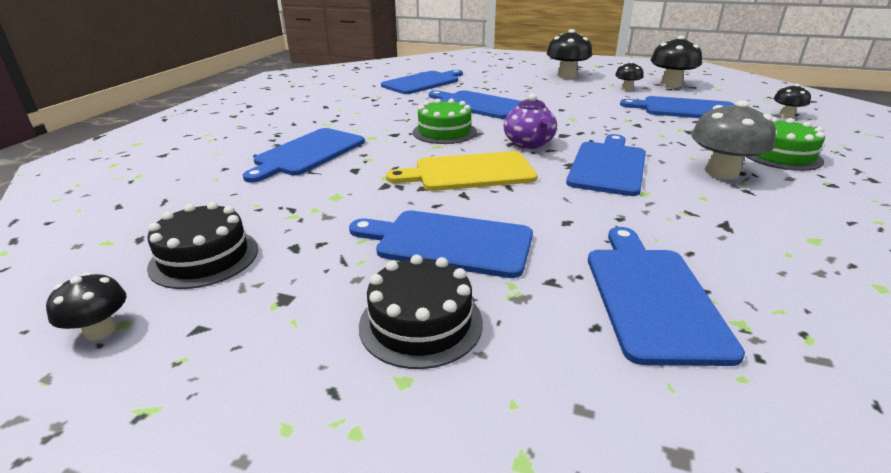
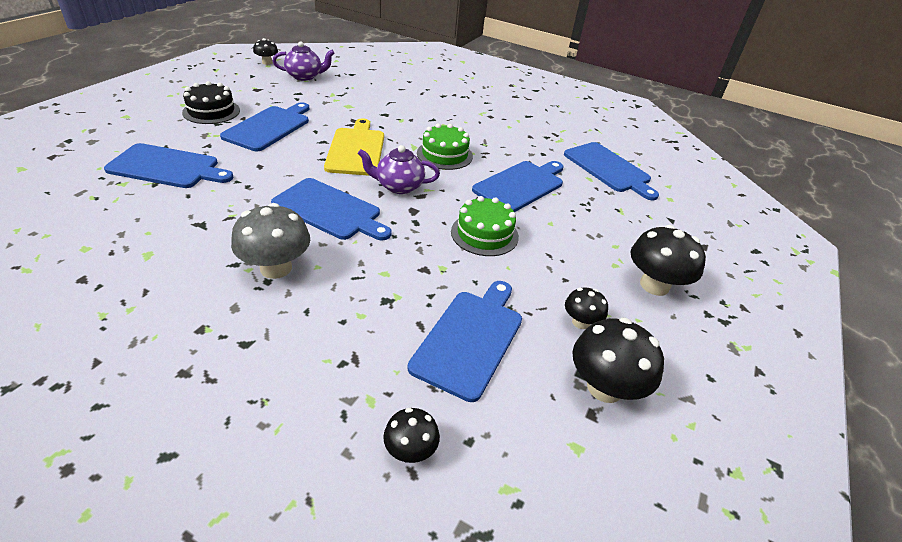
camera: 95 degrees right, 10 degrees up
black cake [147,202,258,289] -> purple teapot [273,41,335,81]
blue cutting board [243,128,365,183] -> none
green cake [745,117,825,171] -> green cake moved to [451,196,519,256]

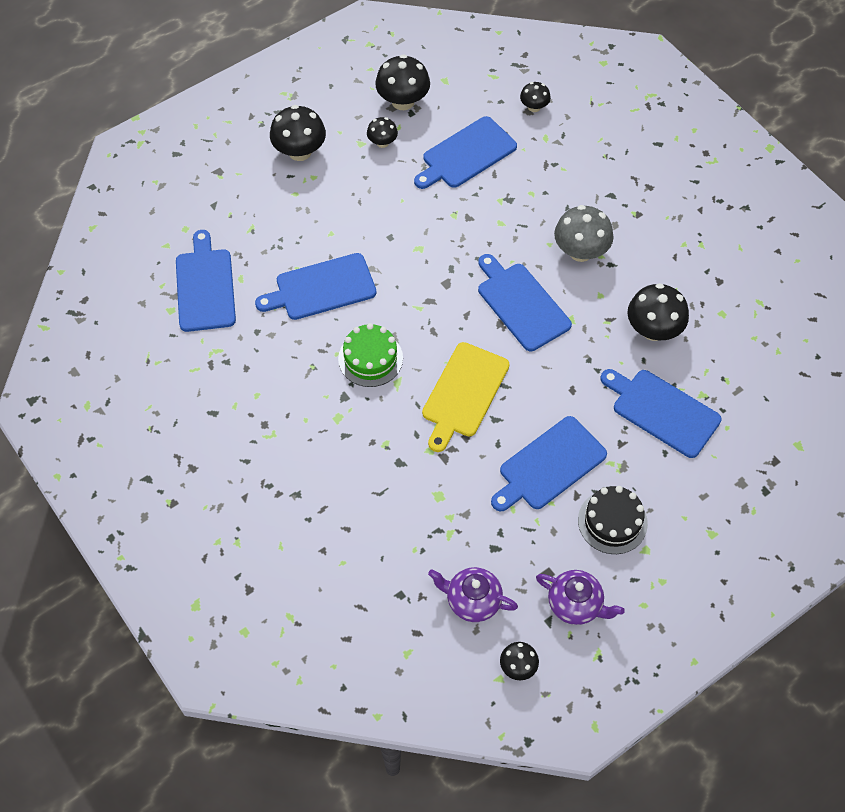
camera: 150 degrees left, 20 degrees up
purple teapot [358,145,440,194] -> purple teapot moved to [536,570,625,625]
green cake [451,196,519,256] -> none
none -> black mushroom [628,283,689,341]

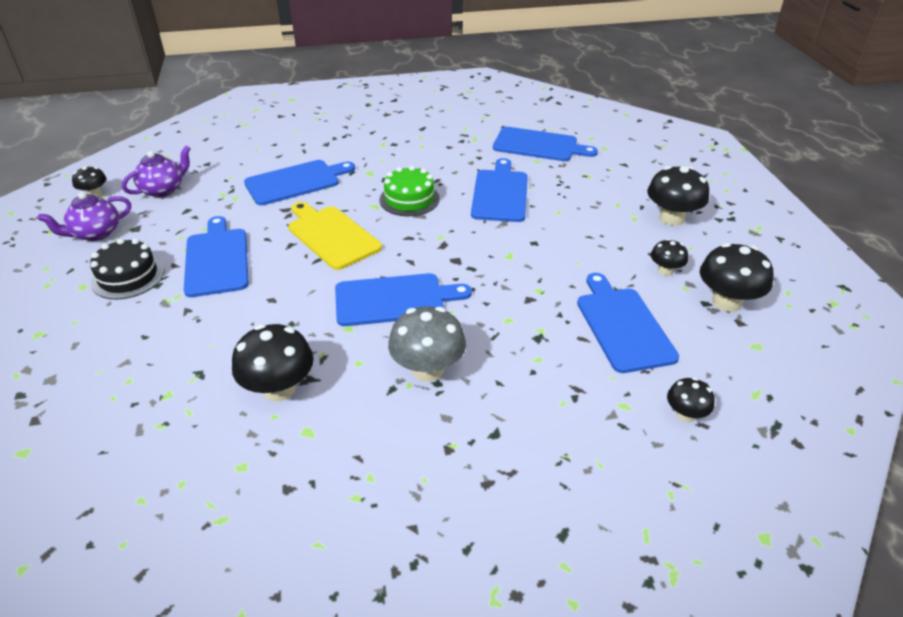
camera: 115 degrees right, 20 degrees down
blue cutting board [600,369,722,458] -> blue cutting board moved to [244,160,355,205]

